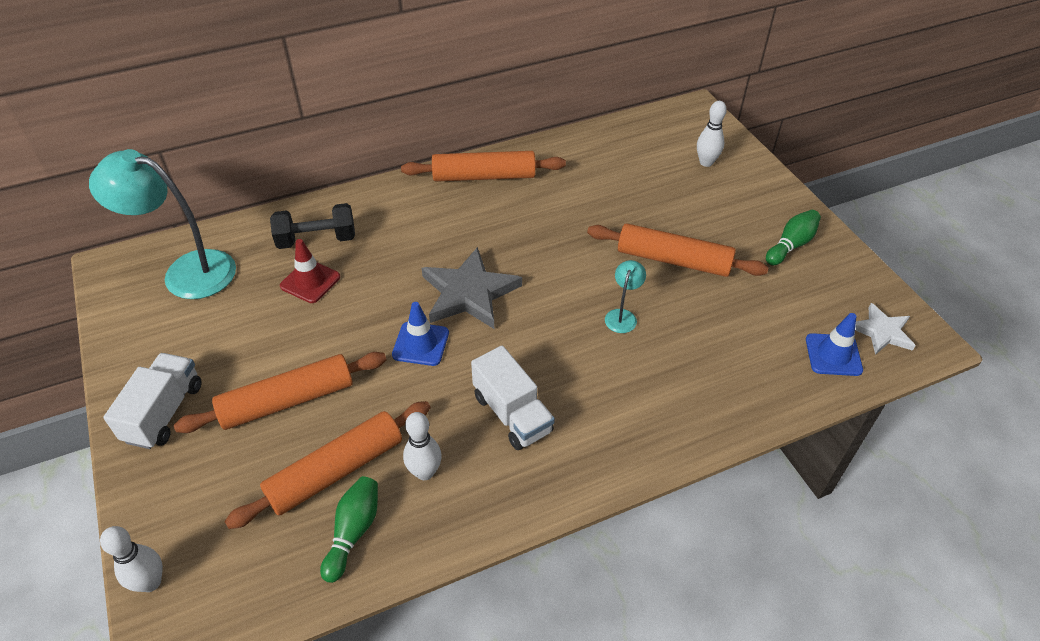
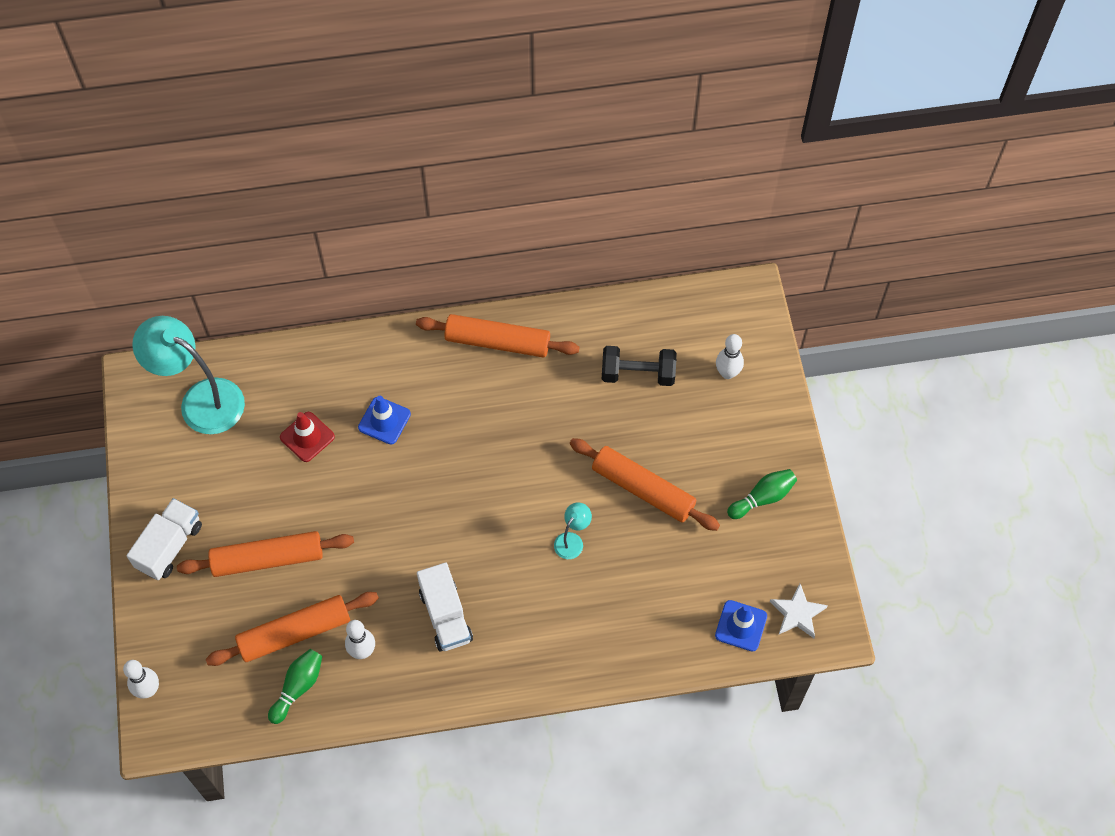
camera: 15 degrees right, 15 degrees up
black dumbbell [270,203,355,249] -> black dumbbell moved to [602,346,676,386]
blue traffic cone [392,302,449,366] -> blue traffic cone moved to [358,396,411,444]
grey star [422,247,522,329] -> none

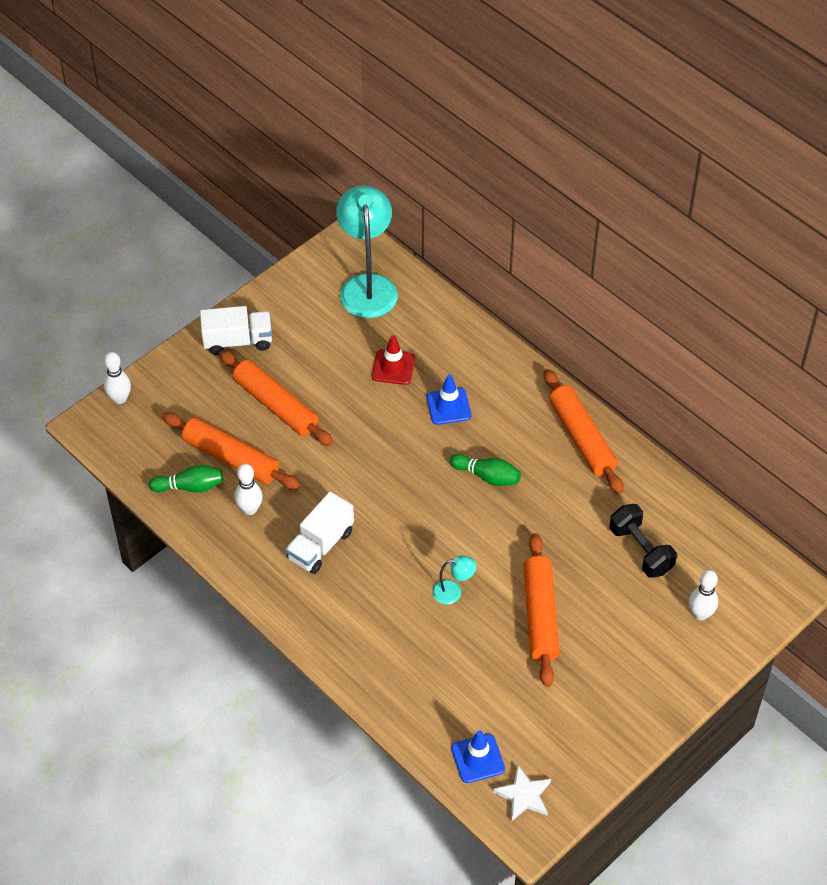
camera: 55 degrees right, 10 degrees down
green bowling pin [727,469,797,519] -> green bowling pin moved to [450,454,521,486]

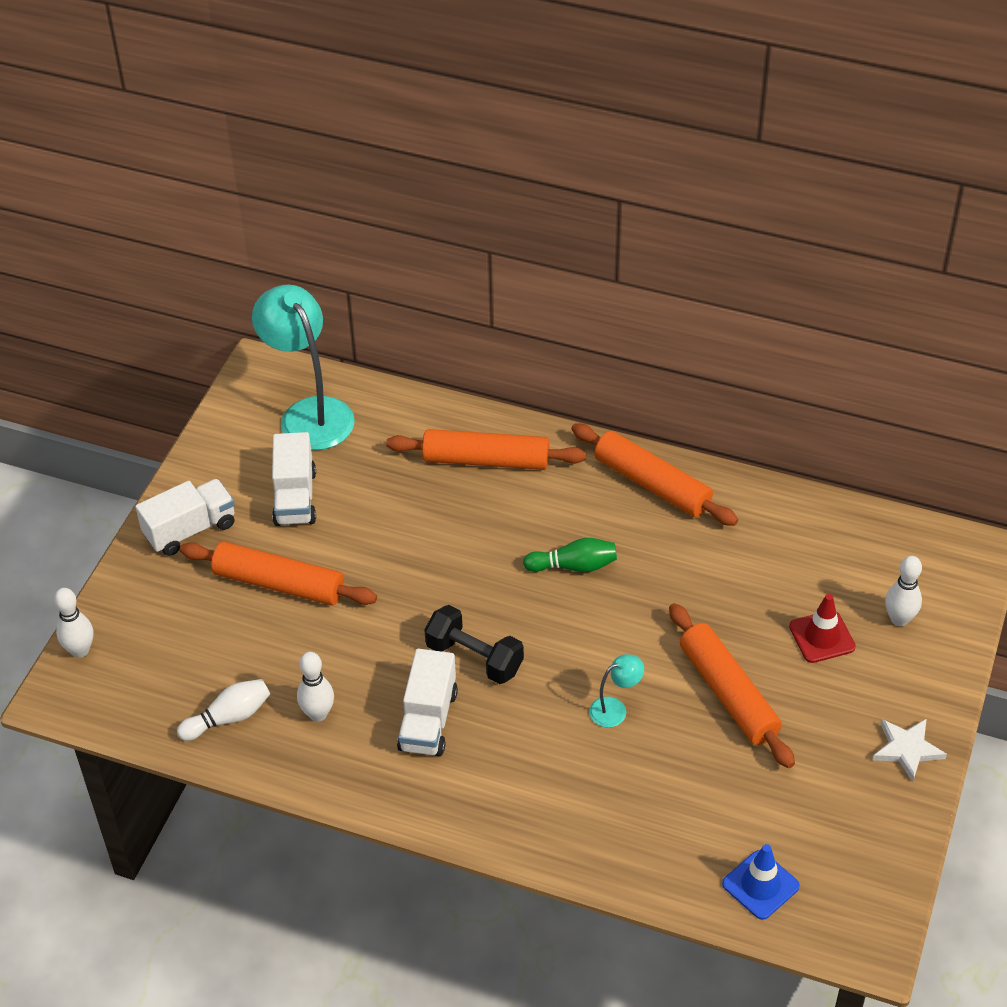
camera: 25 degrees left, 5 degrees down
green bowling pin [149,465,223,493] -> white bowling pin [177,679,270,741]
orange rolling pin [162,412,300,490] -> orange rolling pin moved to [386,429,586,470]
red traffic cone [372,335,415,385] -> red traffic cone moved to [789,594,856,663]
blue traffic cone [426,375,471,425] -> none
white star [493,765,551,822] -> white star moved to [873,718,947,782]
black dumbbell [609,504,677,578] -> black dumbbell moved to [425,605,524,684]
none -> white truck [272,432,316,526]

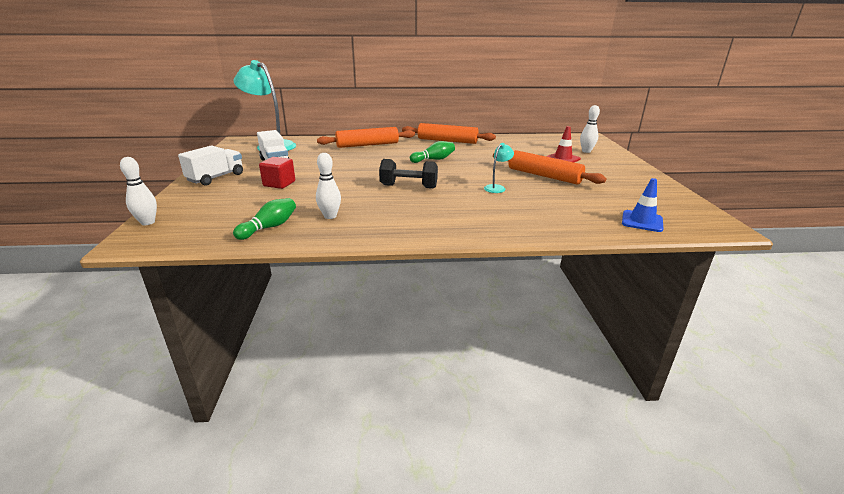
camera: 25 degrees left, 20 degrees down
white bowling pin [177,679,270,741] -> green bowling pin [233,198,296,240]
orange rolling pin [180,542,377,605] -> red cube [259,157,295,189]
white truck [397,649,458,756] -> none
white star [873,718,947,782] -> none

